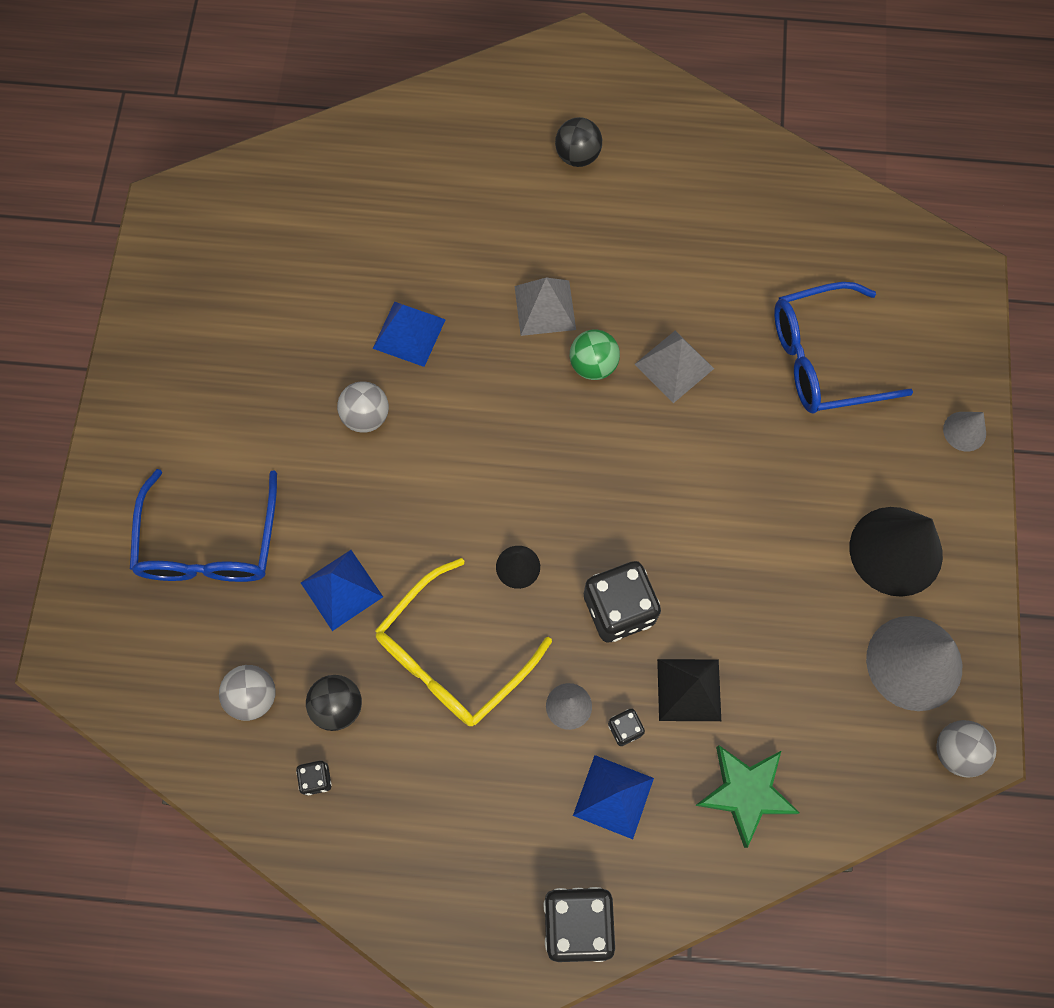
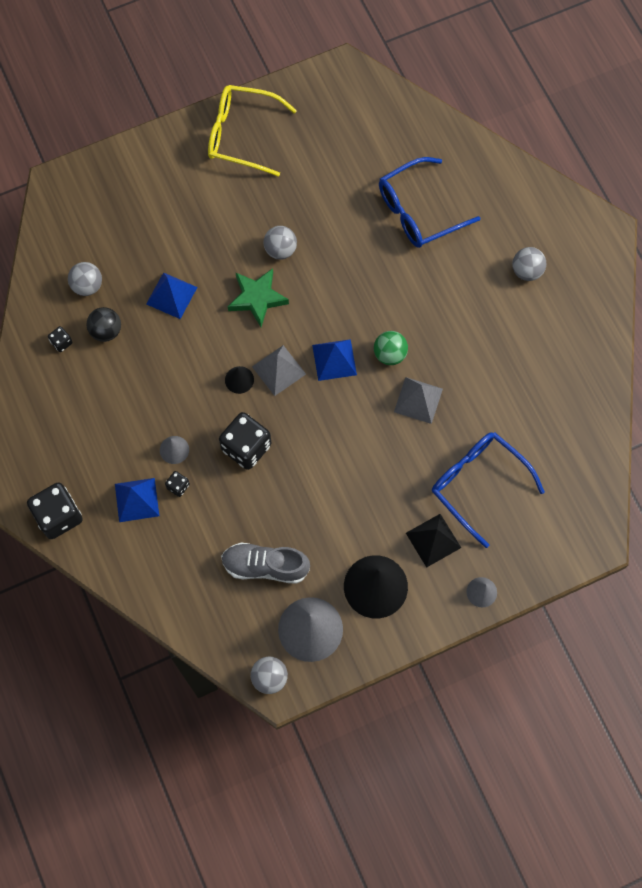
camera: 60 degrees right, 0 degrees up
blue glasses [130,469,277,582] -> blue glasses moved to [379,157,480,248]
blue pyramid [372,301,446,367] -> blue pyramid moved to [312,339,357,381]
yellow glasses [375,558,552,726] -> yellow glasses moved to [208,85,297,177]
grey pyramid [515,278,576,336] -> grey pyramid moved to [252,345,306,396]
black ball [555,117,602,167] -> grey ball [512,247,546,281]
black pyramid [657,659,721,721] -> black pyramid moved to [406,514,461,568]
green star [695,745,799,848] -> green star moved to [228,268,289,327]
none -> grey shoe [221,542,310,584]

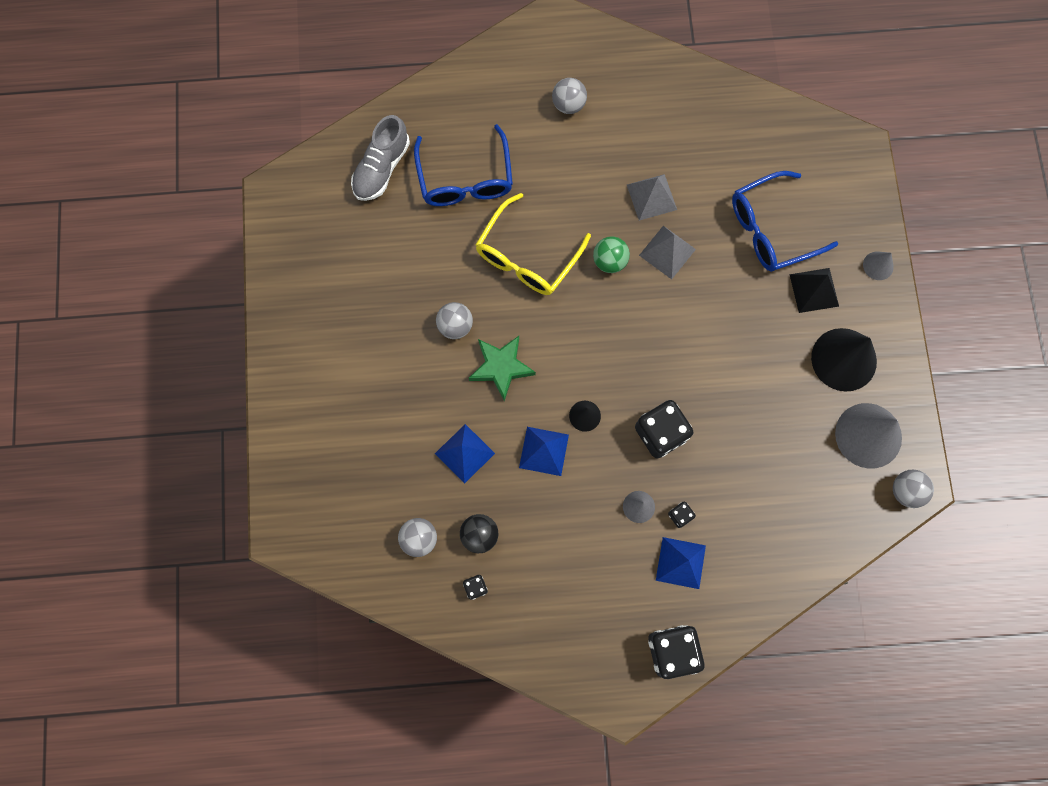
camera: 70 degrees left, 5 degrees up
yellow glasses [208,85,297,177] -> yellow glasses moved to [475,193,591,295]
grey shoe [221,542,310,584] -> grey shoe moved to [351,115,410,201]
grey pyramid [252,345,306,396] -> grey pyramid moved to [627,174,677,221]
blue pyramid [312,339,357,381] -> blue pyramid moved to [519,427,569,476]

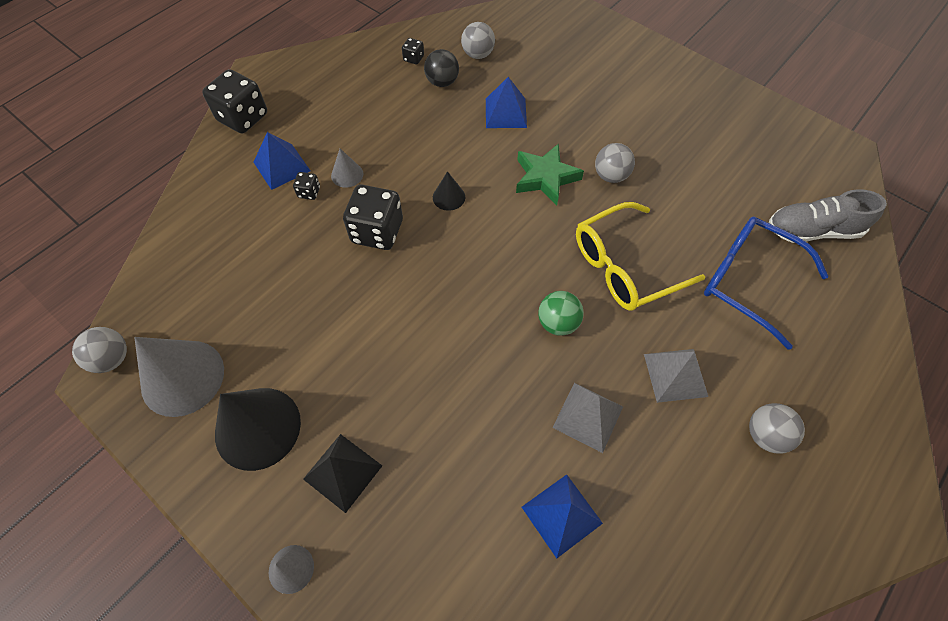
camera: 135 degrees right, 15 degrees down
grey shoe [351,115,410,201] -> grey shoe turned 75 degrees counterclockwise [769,189,887,243]
yellow glasses [475,193,591,295] -> yellow glasses turned 105 degrees counterclockwise [576,202,705,311]
blue pyramid [519,427,569,476] -> blue pyramid moved to [522,474,603,558]
grey pyramid [639,226,696,279] -> grey pyramid moved to [644,349,708,403]
blue glasses [732,171,838,272] -> none

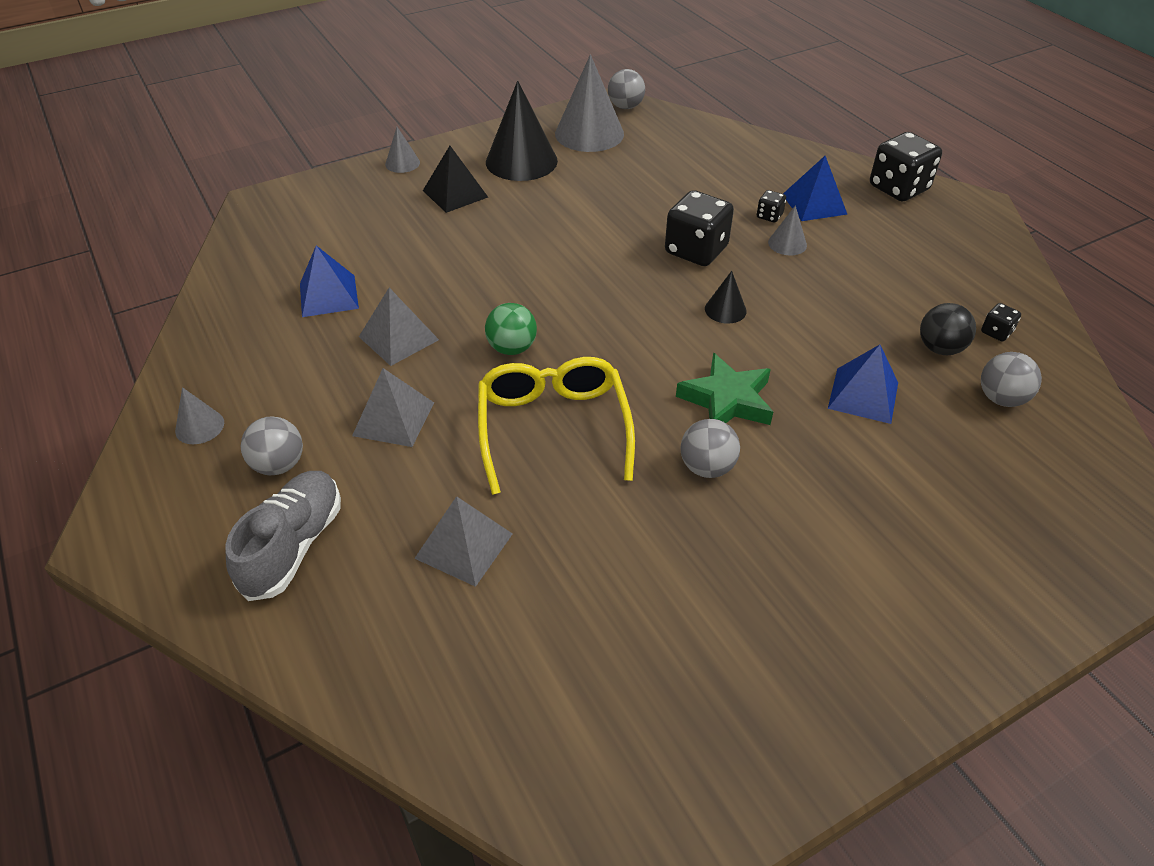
camera: 110 degrees right, 15 degrees down
blue glasses [704,216,829,350] -> grey pyramid [414,496,513,587]
grey shoe [769,189,887,243] -> grey shoe moved to [225,471,341,601]
none -> grey cone [175,387,224,444]

